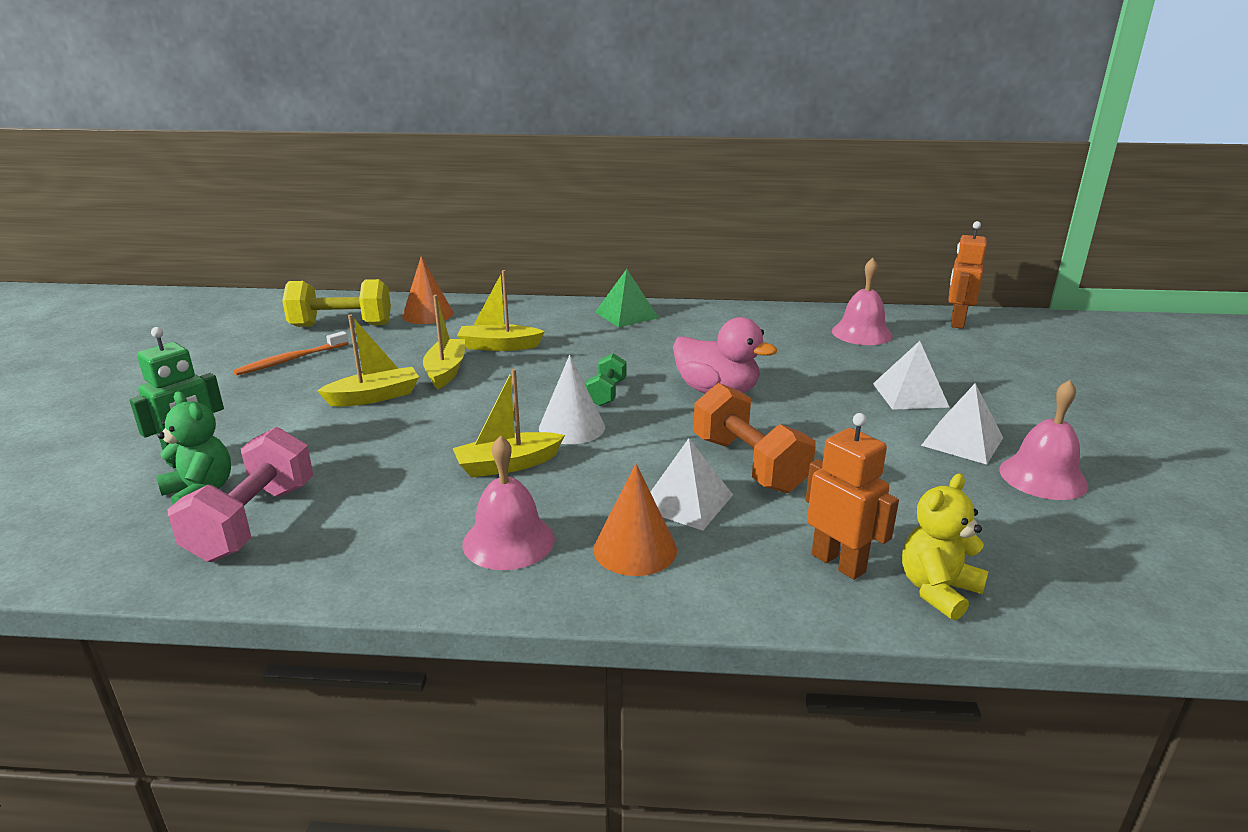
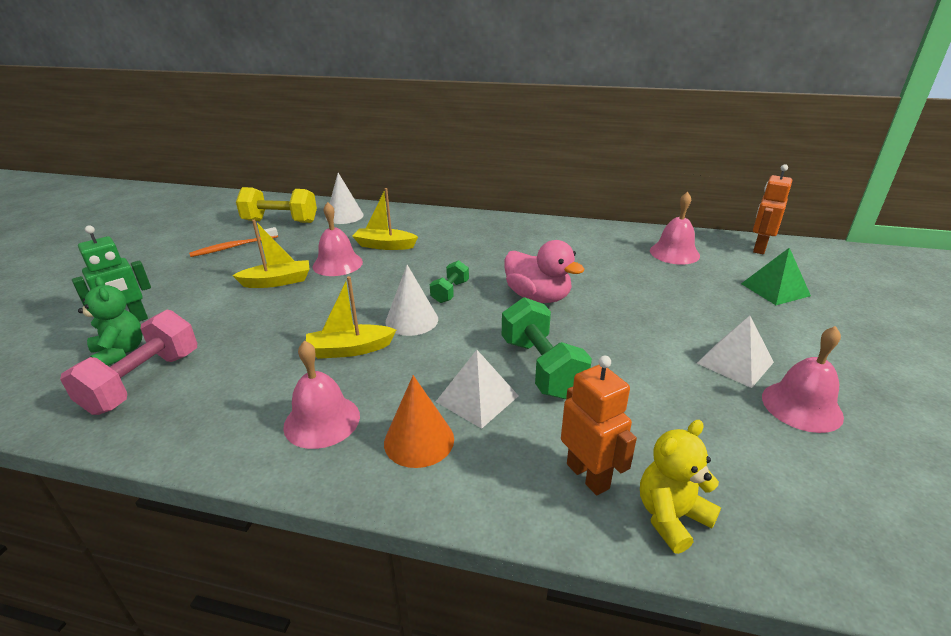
camera: 10 degrees right, 5 degrees up
orange cone [402,256,454,324] -> white cone [326,173,364,224]
yellow boat [423,295,465,389] -> pink bell [313,202,363,276]
green pyramid [595,269,659,327] -> green pyramid moved to [741,248,811,305]
orange dumbbell [693,383,816,493] -> green dumbbell [502,297,592,399]
white pyramid [873,341,950,410] -> none

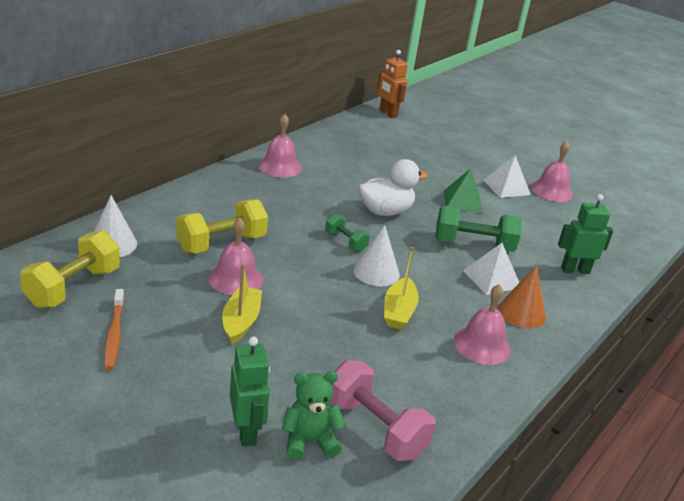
camera: 70 degrees left, 0 degrees up
yellow boat [352,188,418,250] -> yellow dumbbell [176,199,268,254]
pink duck [504,240,584,303] -> white duck [358,159,428,216]
orange robot [561,356,637,495] -> green robot [558,194,613,274]
yellow teddy bear [640,420,721,554] -> none
pink bell [650,192,700,265] -> pink bell moved to [258,114,302,178]
green pyramid [741,248,811,305] -> green pyramid moved to [444,168,483,214]

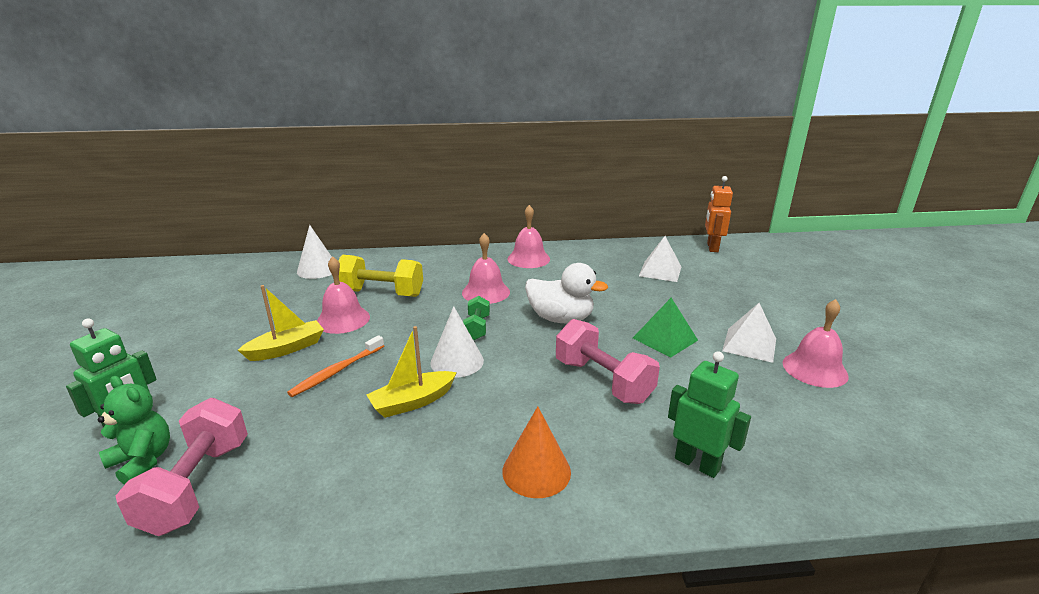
camera: 50 degrees right, 5 degrees down
yellow dumbbell [20,231,120,308] -> none
orange toothbrush [104,289,124,370] -> orange toothbrush moved to [287,335,384,397]
green dumbbell [435,206,521,252] -> pink dumbbell [556,319,660,404]
pink bell [454,284,511,365] -> pink bell moved to [462,233,510,304]
white pyramid [463,243,519,295] -> white pyramid moved to [639,236,681,282]

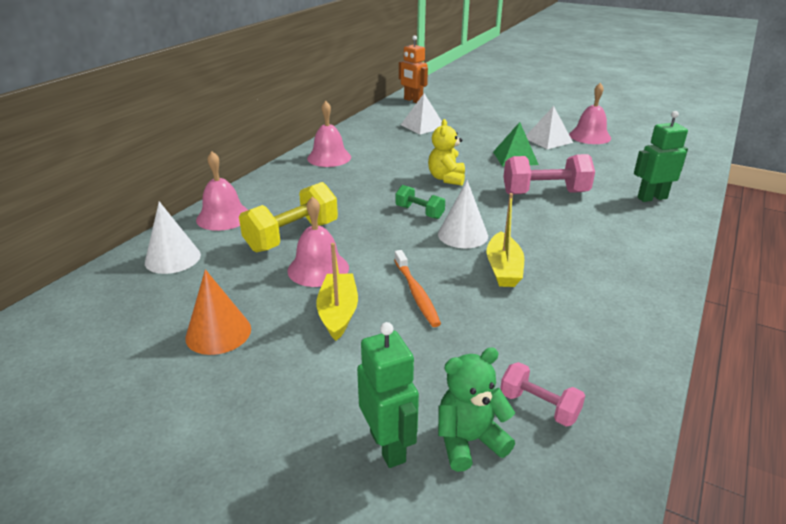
camera: 55 degrees left, 5 degrees up
pink dumbbell [116,398,248,536] -> pink dumbbell [500,362,585,427], size x0.56
pink bell [462,233,510,304] -> pink bell moved to [196,151,248,231]
orange cone [502,406,571,498] -> orange cone moved to [185,269,251,355]
white duck [525,263,608,323] -> yellow teddy bear [428,119,465,186]

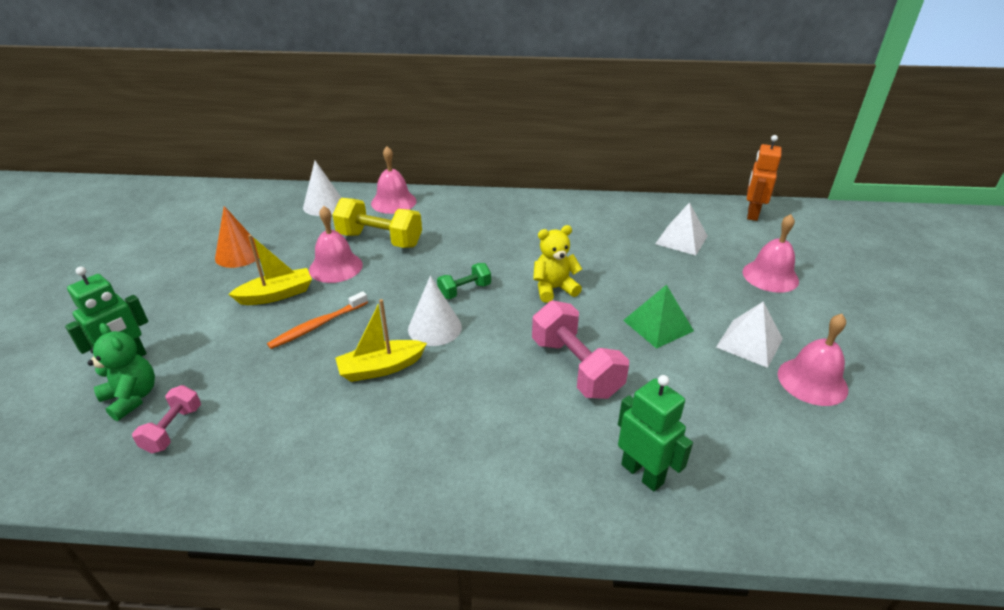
camera: 65 degrees right, 5 degrees up
pink bell [307,101,351,167] -> pink bell moved to [742,214,799,293]
green dumbbell [395,185,445,219] -> green dumbbell turned 45 degrees clockwise [437,263,491,299]

